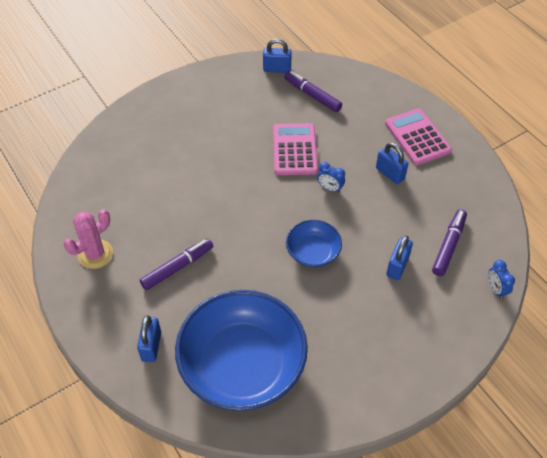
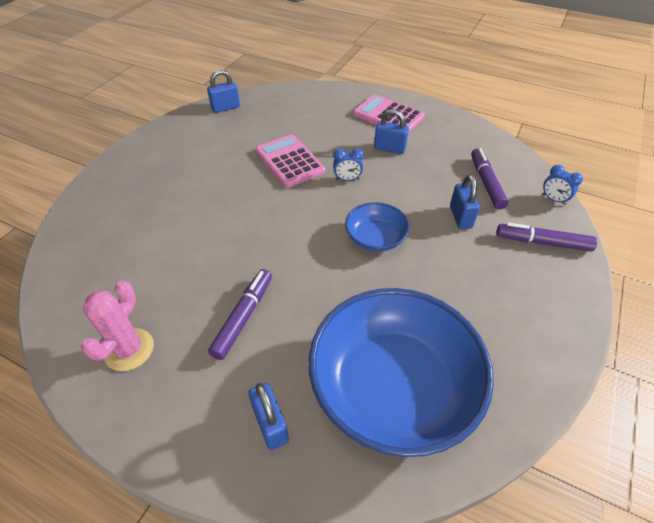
camera: 30 degrees left, 5 degrees down
purple marker [284,71,342,112] -> purple marker moved to [496,223,597,252]

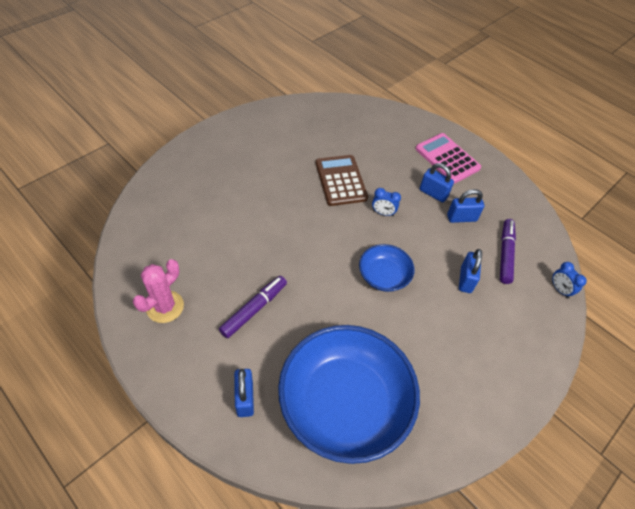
camera: 15 degrees right, 5 degrees up
blue padlock [207,70,240,113] -> blue padlock moved to [447,189,484,223]
pink calculator [255,134,326,188] -> brown calculator [316,155,368,206]
purple marker [496,223,597,252] -> none

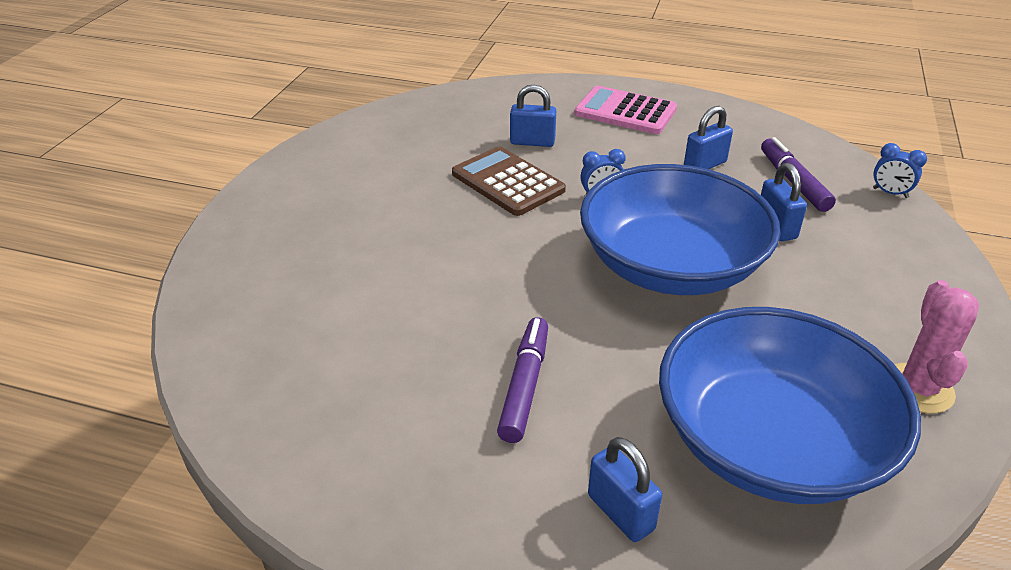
camera: 25 degrees left, 15 degrees down
pink cactus [133,259,184,323] -> pink cactus moved to [895,280,979,414]
blue bowl [359,244,414,292] -> blue bowl [580,164,781,295], size x2.08
blue padlock [420,163,454,202] -> blue padlock moved to [510,85,556,147]

